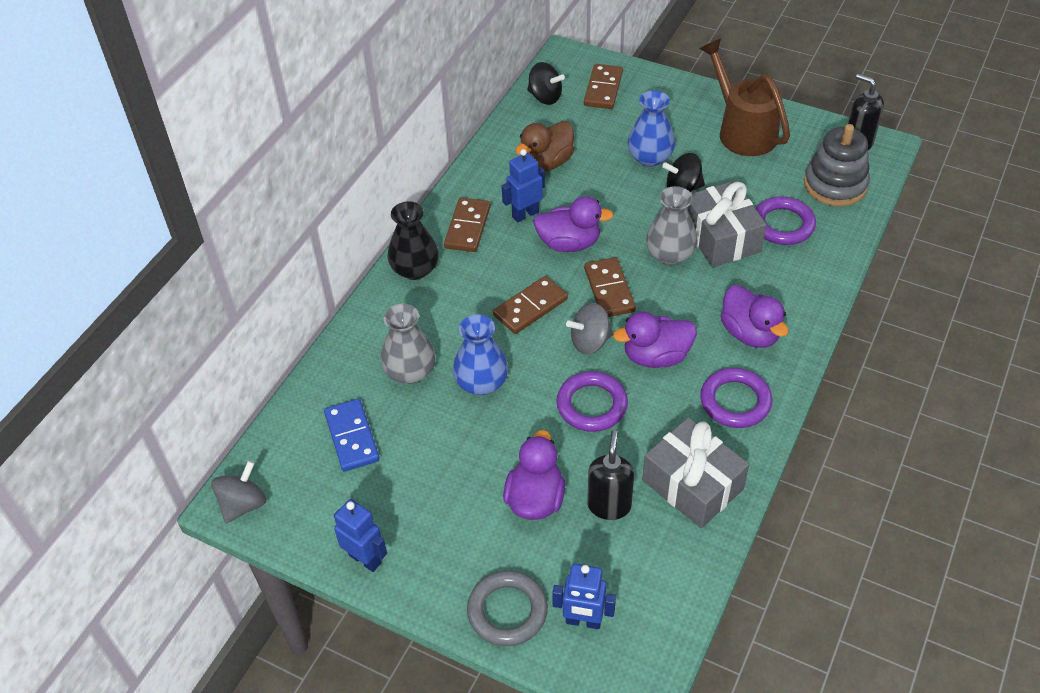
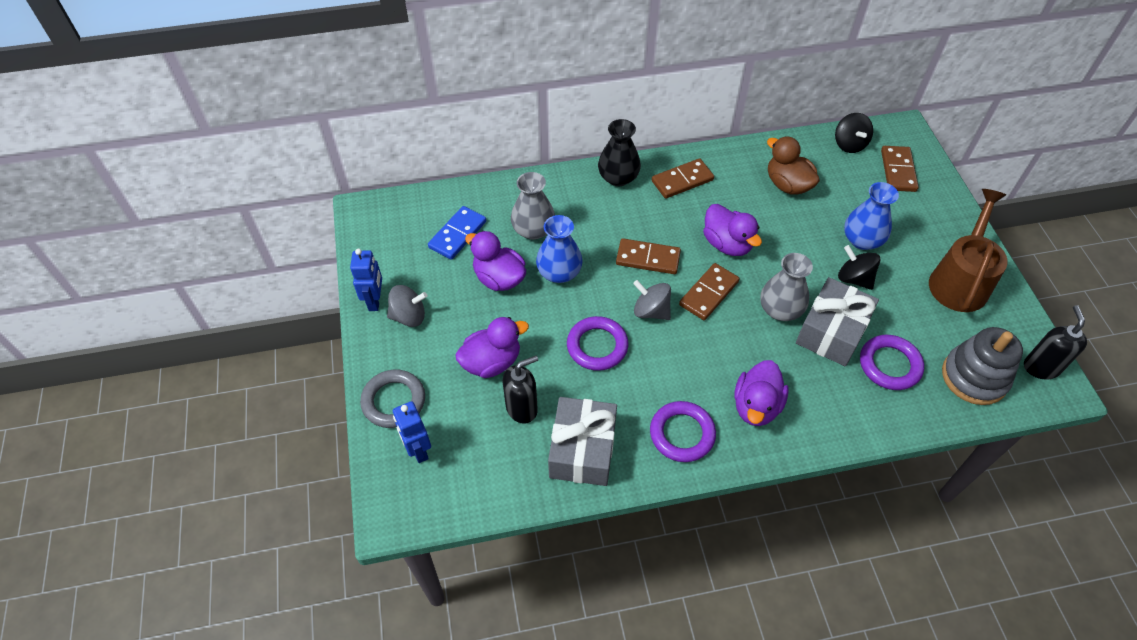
camera: 50 degrees right, 5 degrees up
grey spinning top [211,461,266,523] -> grey spinning top moved to [387,285,427,327]
blue robot [502,149,545,223] -> none
brown duck [515,121,574,171] -> brown duck turned 45 degrees clockwise [767,136,820,195]
brown domino [584,64,623,109] -> brown domino turned 60 degrees counterclockwise [881,146,919,192]
purple duck [613,312,697,368] -> purple duck moved to [465,231,526,291]

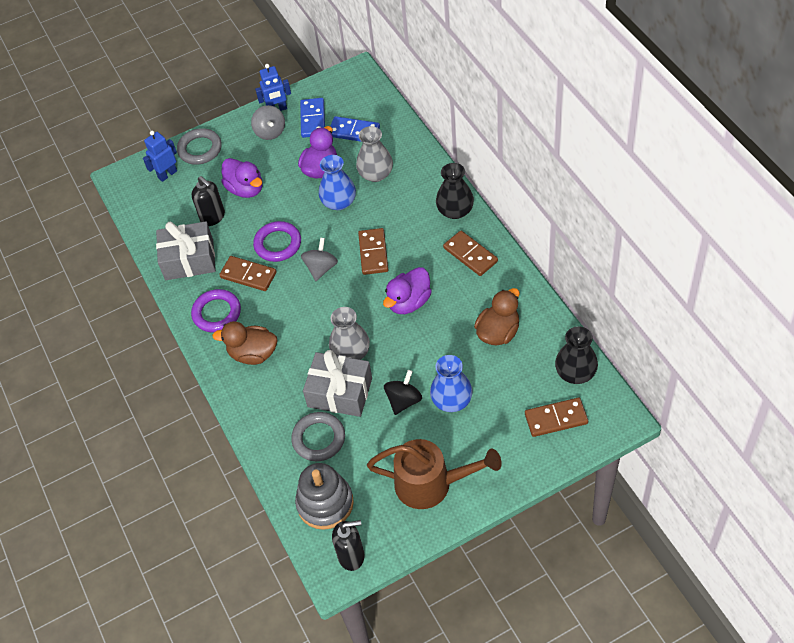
camera: 80 degrees right, 0 degrees up
brown domino [679,263,740,320] -> brown domino moved to [219,256,277,291]
purple duck [734,360,789,426] -> brown duck [212,321,277,365]
black spinning top [835,113,873,153] -> black vase [555,326,598,384]
purple ring [860,335,924,390] -> grey ring [291,412,345,461]
none -> blue domino [300,98,325,138]

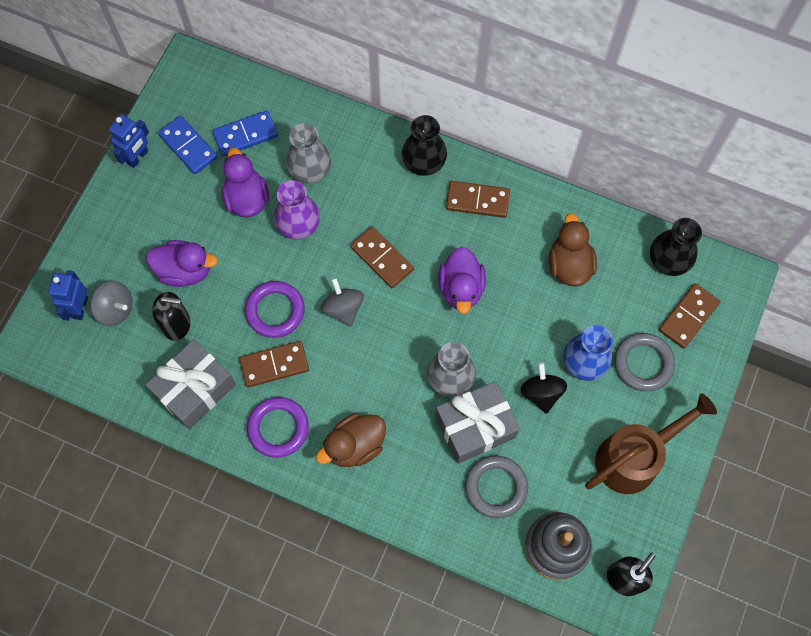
camera: 45 degrees left, 15 degrees up
grey ring [177,128,222,165] -> grey ring moved to [614,333,675,391]
grey spinning top [251,105,285,140] -> grey spinning top moved to [90,281,132,326]
blue vase [319,155,356,210] -> purple vase [274,180,320,239]

